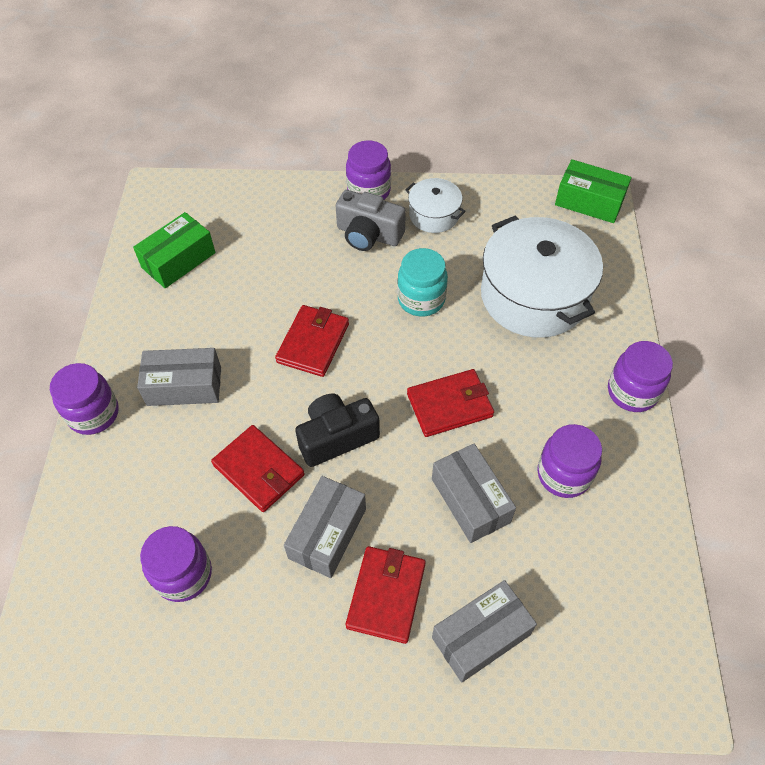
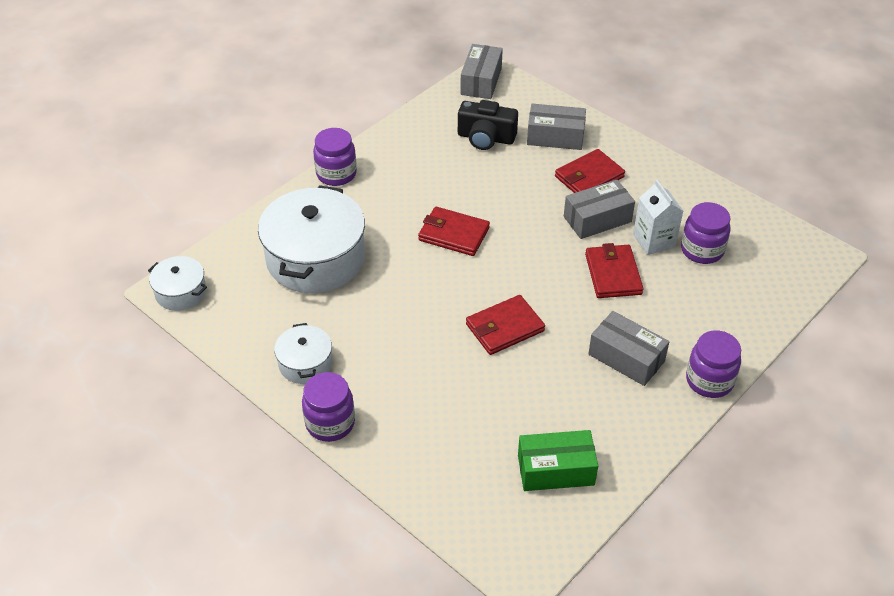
camera: 140 degrees left, 10 degrees down
black camera [295,394,380,467] -> black camera moved to [458,100,518,150]
grey camera [336,190,406,251] -> none
turquoise jar [397,248,448,316] -> none
grey box [432,444,516,543] -> grey box moved to [460,44,503,99]
purple jar [537,424,602,498] -> none
green box [555,159,631,223] -> white pot [148,256,207,311]
none -> white carton [633,180,683,255]

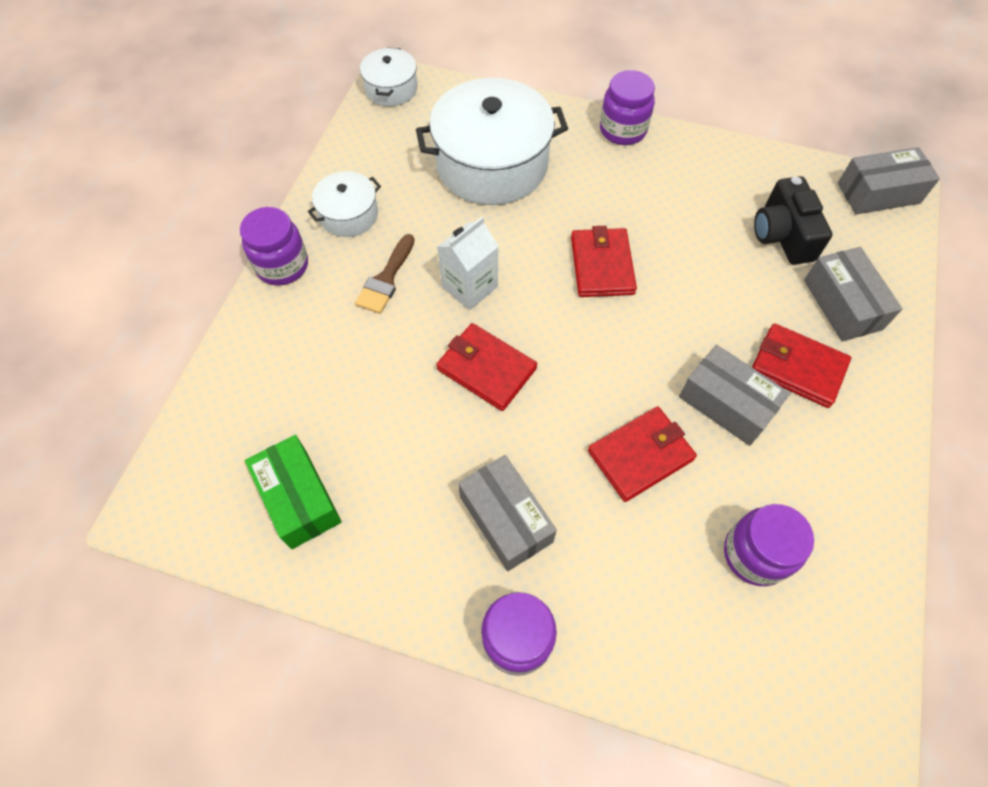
camera: 65 degrees right, 15 degrees up
grey box [588,311,669,386] -> grey box turned 45 degrees counterclockwise [458,455,557,571]
white carton [633,180,683,255] -> white carton moved to [437,217,499,310]
none -> brown brush [355,234,415,314]

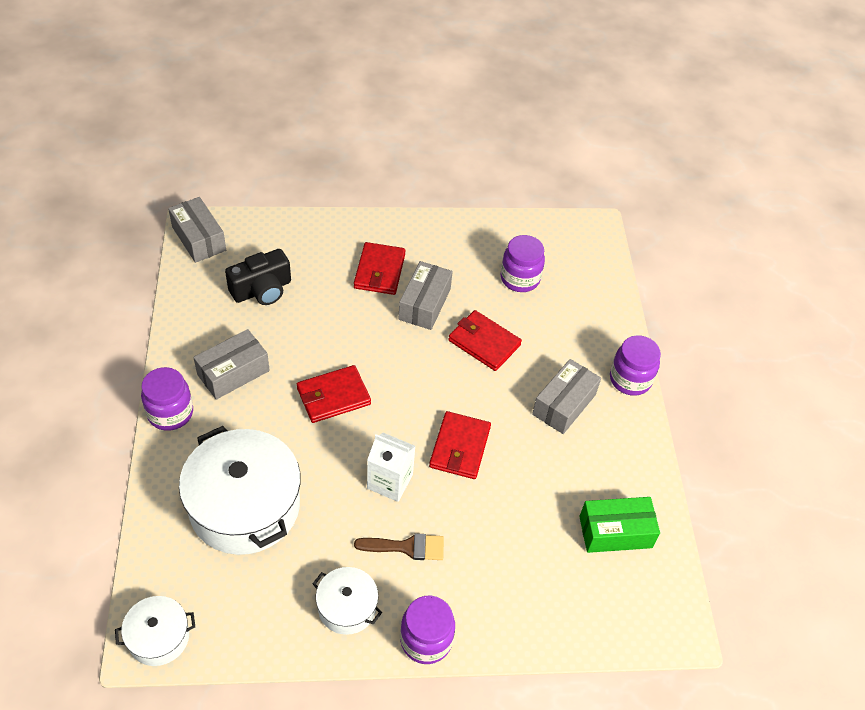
camera: 115 degrees left, 10 degrees down
green box [245,435,342,549] -> green box turned 45 degrees clockwise [579,497,660,553]
grey box [804,247,903,341] -> grey box moved to [193,329,270,400]

